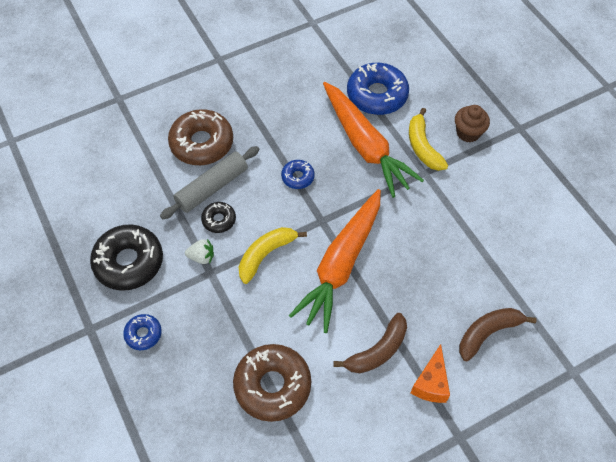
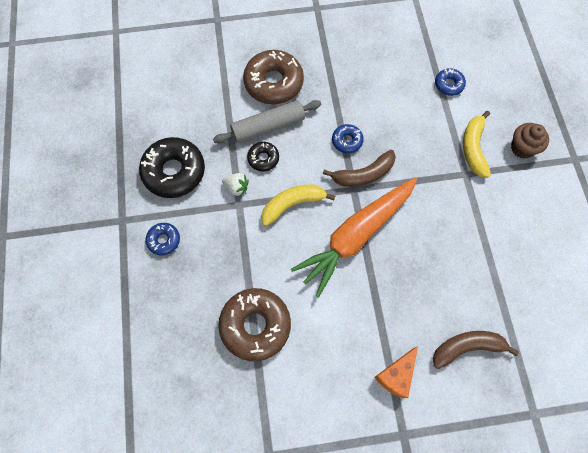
camera: 20 degrees right, 10 degrees up
orange carrot [323,82,424,198] -> none
brown banana [333,313,407,373] -> brown banana moved to [323,150,396,187]
blue donut [347,63,409,115] -> blue donut [435,68,466,96], size x0.50

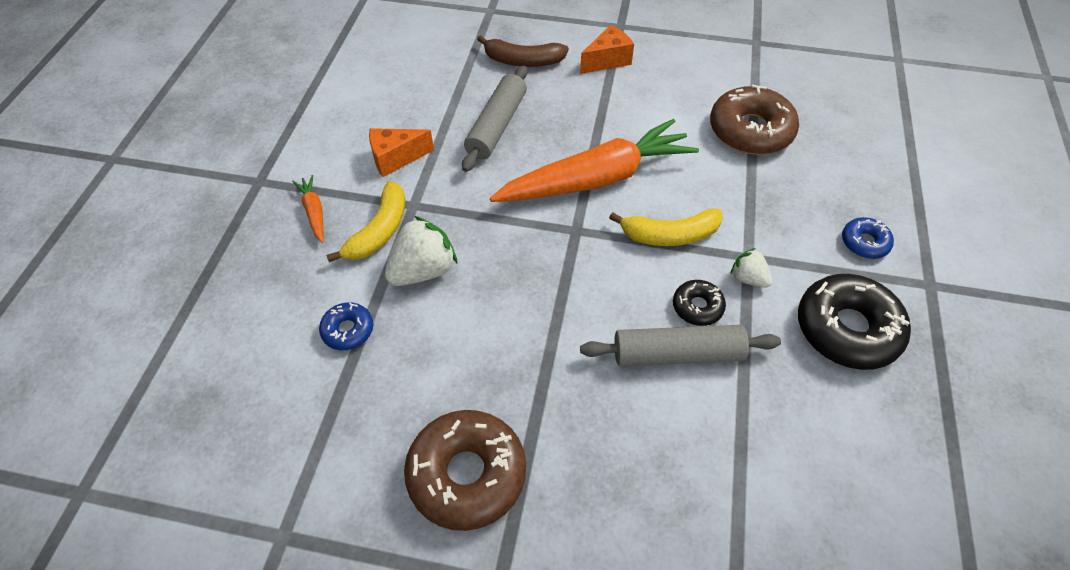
camera: 160 degrees left, 15 degrees down
brown donut [243,50,304,104] -> brown donut moved to [404,410,526,531]
brown banana [323,150,396,187] -> none
blue donut [332,124,364,153] -> none
brown cupcake [511,123,549,159] -> orange carrot [292,175,324,243]
none -> orange cheese [369,128,434,177]
none -> white strawberry [385,216,458,286]
none -> grey rolling pin [462,65,527,172]

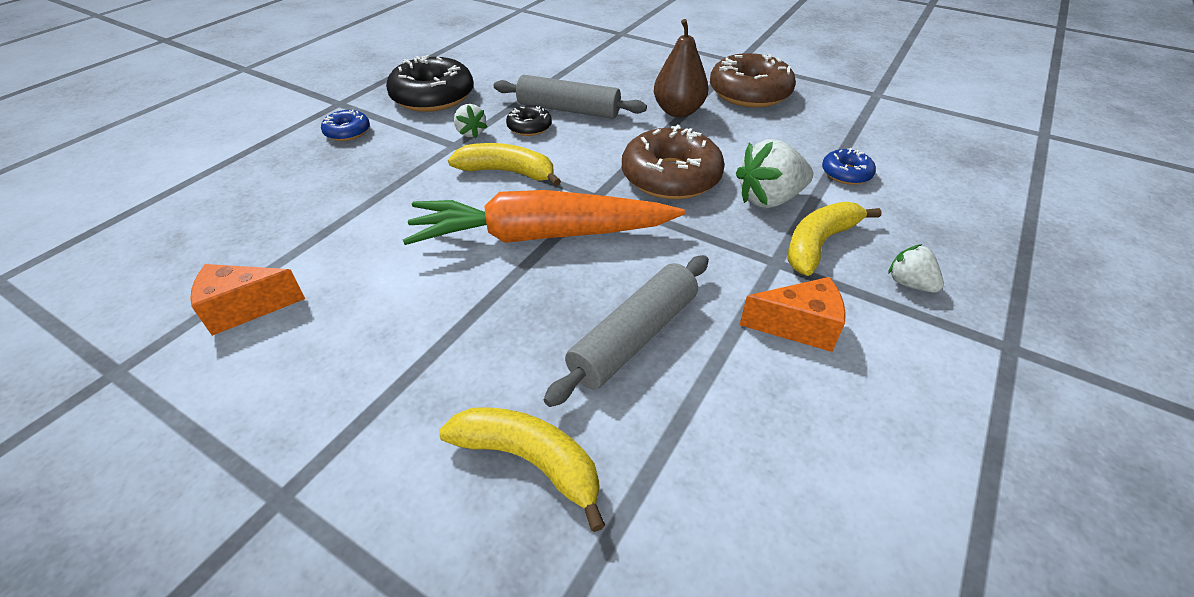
camera: 160 degrees left, 10 degrees down
orange carrot [292,175,324,243] -> white strawberry [888,244,944,293]
brown banana [477,35,569,67] -> yellow banana [439,407,605,532]
orange cheese [580,25,634,74] -> orange cheese moved to [190,264,305,336]
brown donut [710,84,799,155] -> brown donut moved to [622,125,725,199]
none -> brown pear [654,19,708,117]

